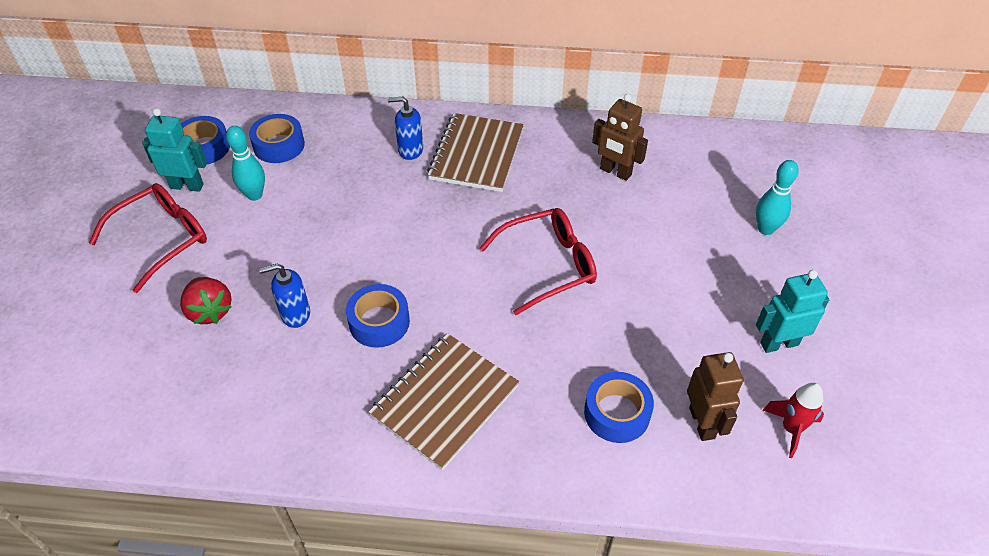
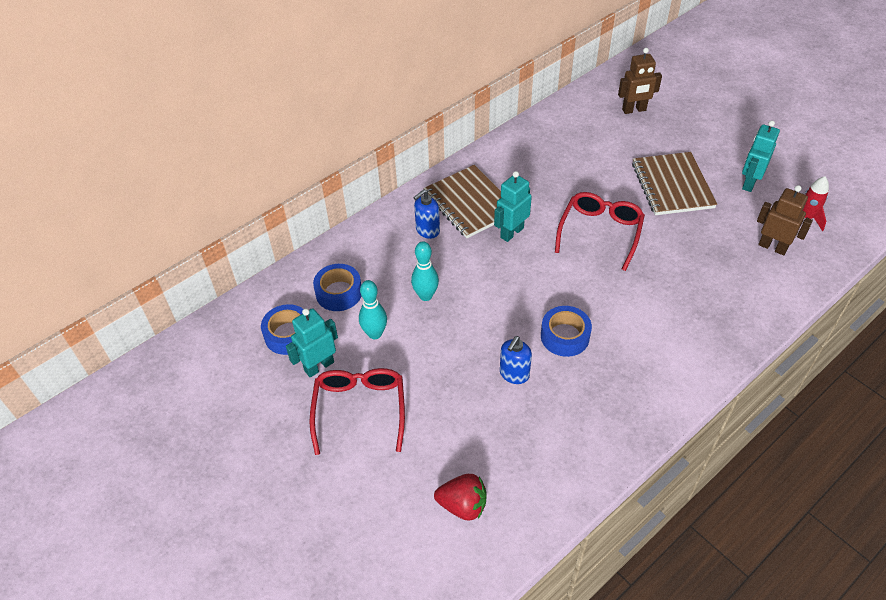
camera: 45 degrees left, 0 degrees up
red strawberry [180,277,232,324] -> red strawberry moved to [434,474,486,520]
brown notebook [369,333,519,470] -> brown notebook moved to [632,152,717,215]
blue tape [584,372,654,443] -> none
brown robot [592,94,648,181] -> brown robot moved to [618,48,662,114]
turquoise bowling pin [756,160,799,235] -> turquoise bowling pin moved to [411,241,439,301]
none -> turquoise robot [494,171,532,242]

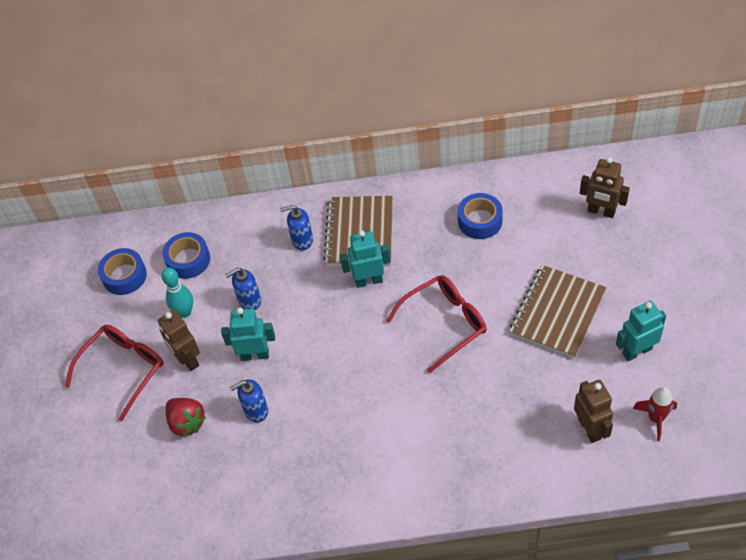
camera: 40 degrees right, 5 degrees up
turquoise robot [286,308,338,377] -> turquoise robot moved to [221,308,275,361]
turquoise bowling pin [411,241,439,301] -> blue soap dispenser [226,268,261,310]
red strawberry [434,474,486,520] -> red strawberry moved to [166,398,206,437]
blue tape [541,306,592,357] -> blue tape moved to [458,193,503,239]
none -> brown robot [158,310,200,371]

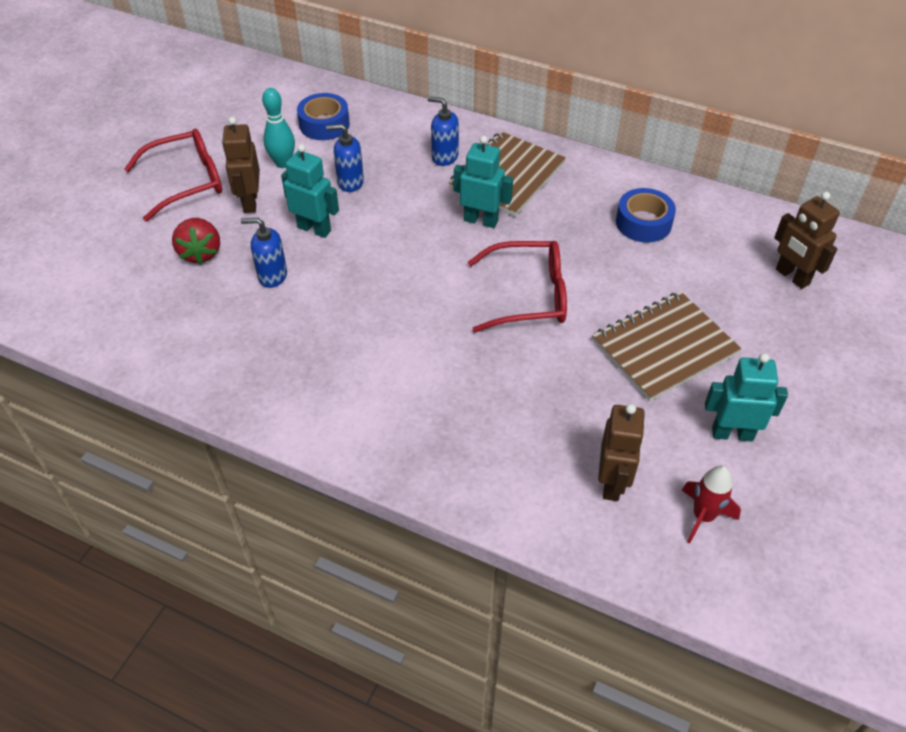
camera: 25 degrees right, 5 degrees down
blue tape [98,248,147,295] -> none

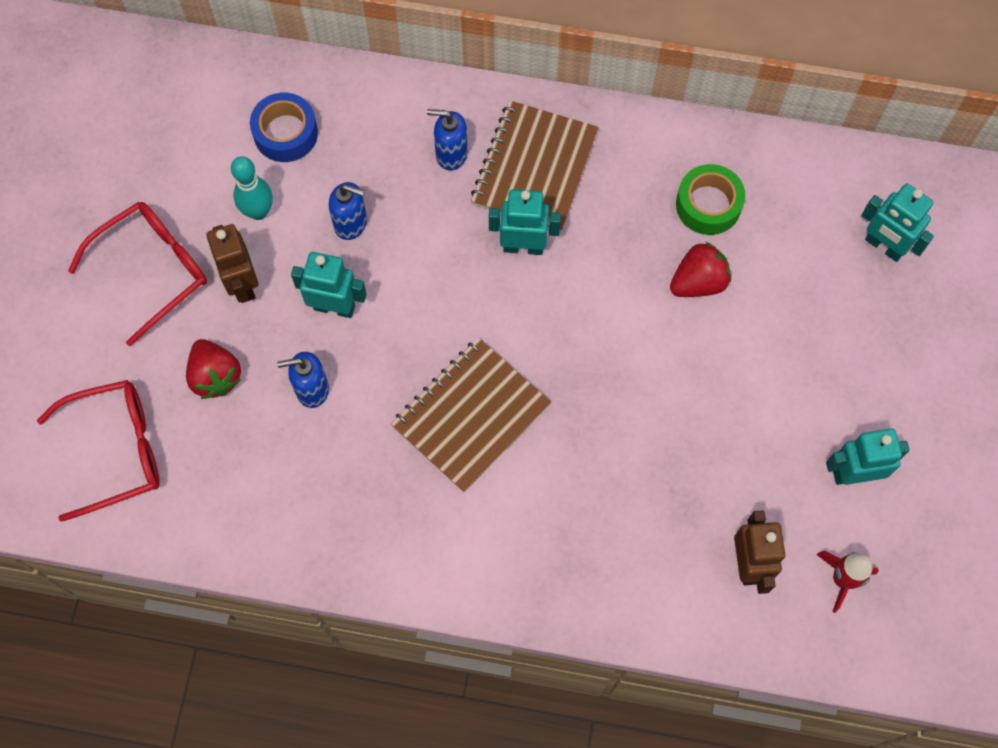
camera: 15 degrees left, 20 degrees up
blue soap dispenser [326,124,364,192] -> blue soap dispenser turned 150 degrees counterclockwise [329,182,367,240]
red glasses [468,241,567,332] -> red glasses moved to [37,380,160,522]
brown notebook [592,291,741,402] -> brown notebook moved to [391,337,551,492]
blue tape [616,188,676,243] -> green tape [676,164,745,235]
brown robot [774,192,840,289] -> turquoise robot [861,183,934,262]
none -> red strawberry [670,242,731,297]

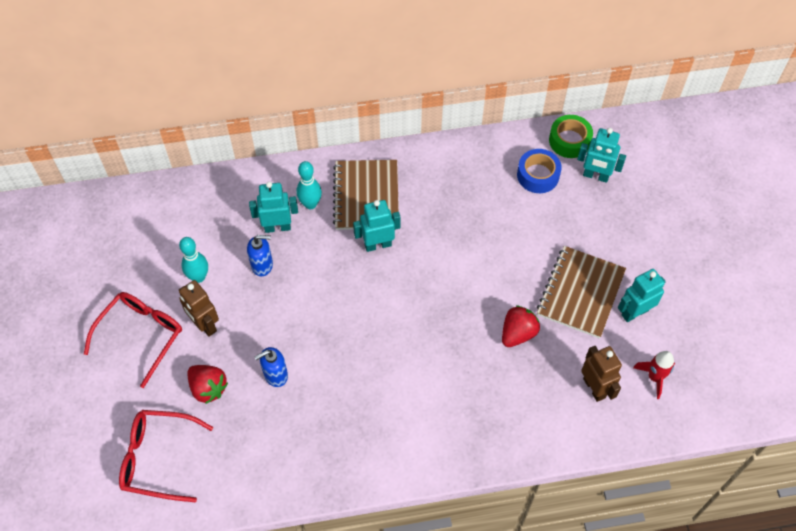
camera: 20 degrees left, 10 degrees down
red glasses [37,380,160,522] -> red glasses turned 135 degrees counterclockwise [119,410,213,503]
blue tape [250,93,318,162] -> blue tape moved to [517,149,562,193]
turquoise robot [291,252,367,318] -> turquoise robot moved to [249,182,298,233]
brown notebook [391,337,551,492] -> brown notebook moved to [537,246,626,338]
blue soap dispenser [427,109,468,170] -> turquoise bowling pin [296,161,322,209]
red strawberry [670,242,731,297] -> red strawberry moved to [502,305,540,347]
green tape [676,164,745,235] -> green tape moved to [549,115,593,158]

